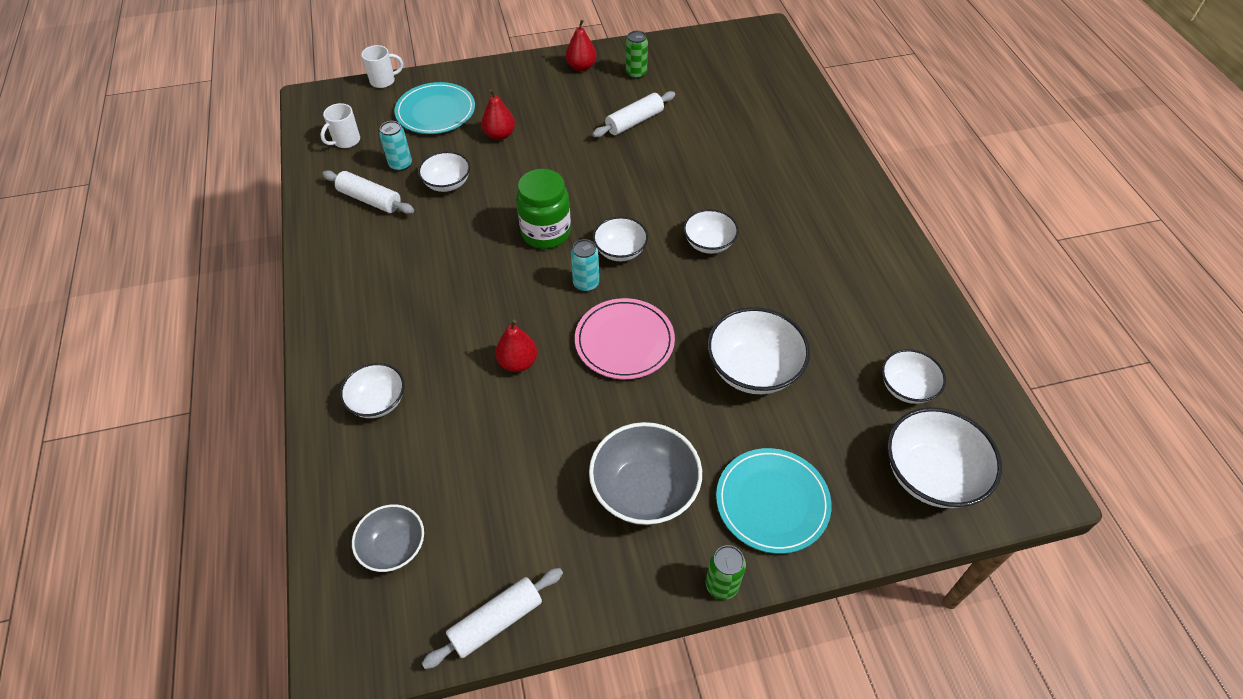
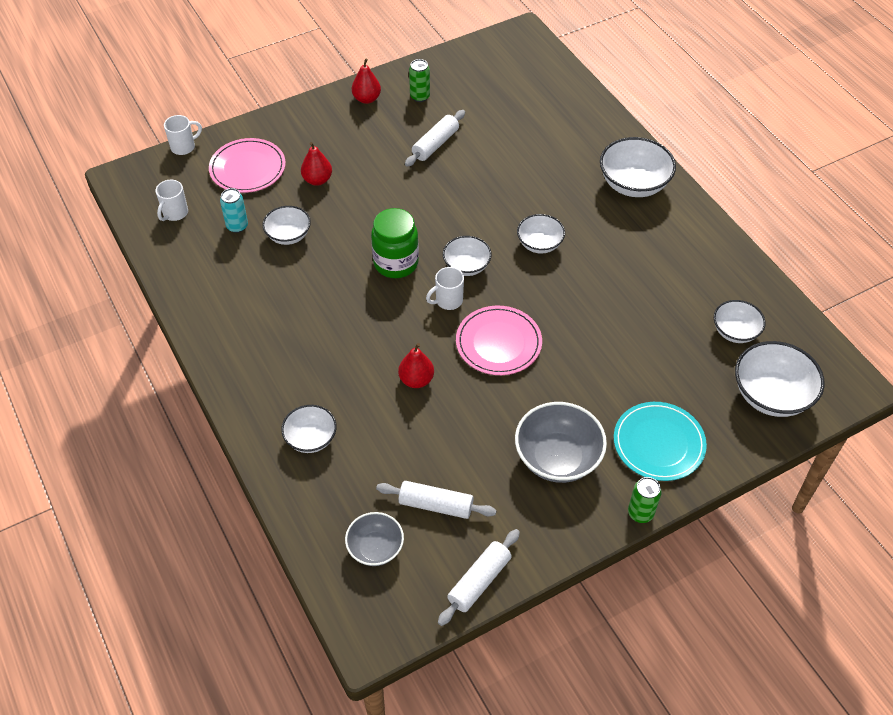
camera: 15 degrees left, 0 degrees up
white rolling pin [322,171,414,214] -> white rolling pin moved to [376,481,497,519]
turquoise plate [394,82,475,134] -> pink plate [209,138,286,193]
turquoise can [571,239,599,292] -> white mug [426,267,464,310]
white bowl [707,307,810,394] -> white bowl moved to [600,137,676,197]

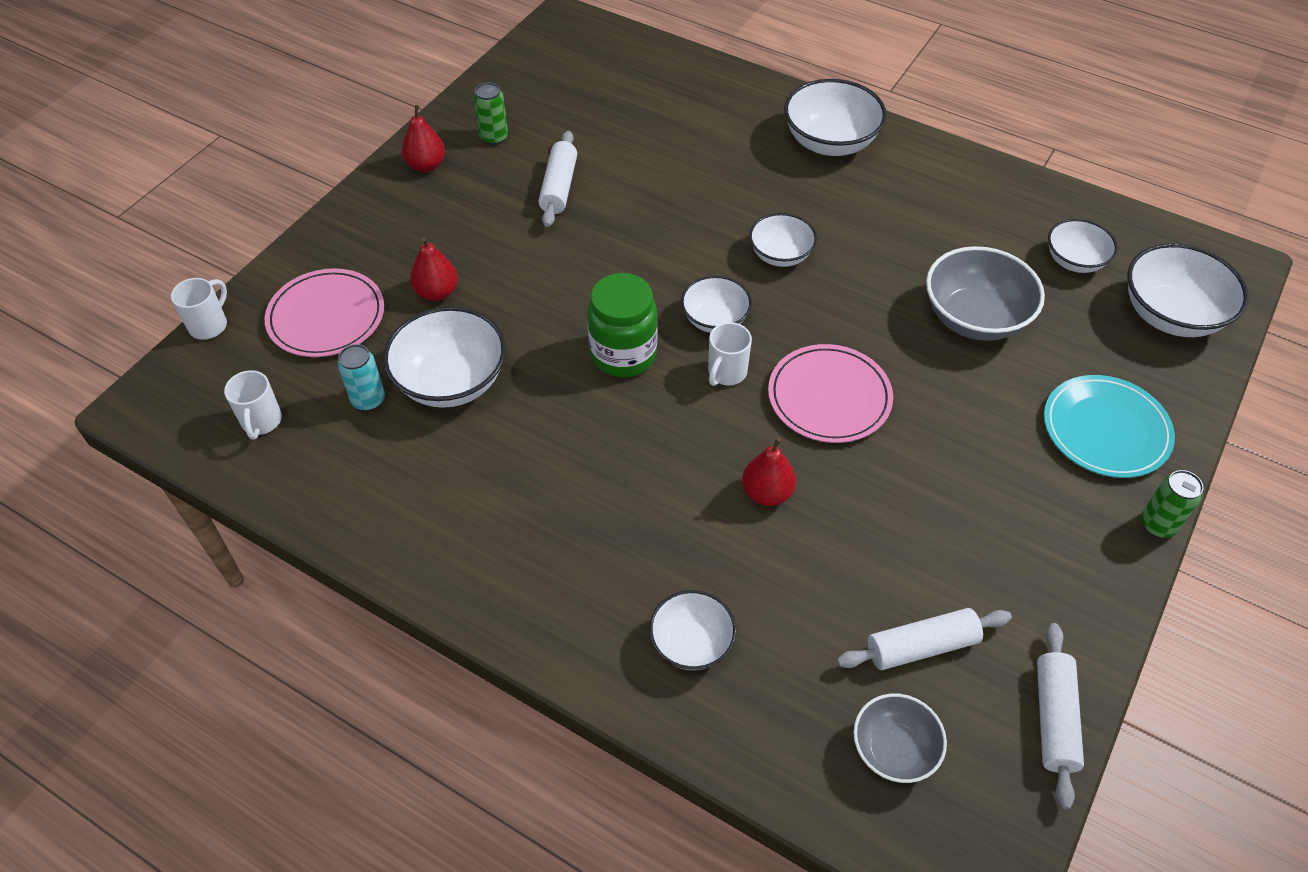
camera: 30 degrees left, 0 degrees up
white bowl [262,206,311,245] -> white bowl [383,307,506,408], size x1.63
grey bowl [515,402,607,483] -> grey bowl moved to [926,246,1045,341]

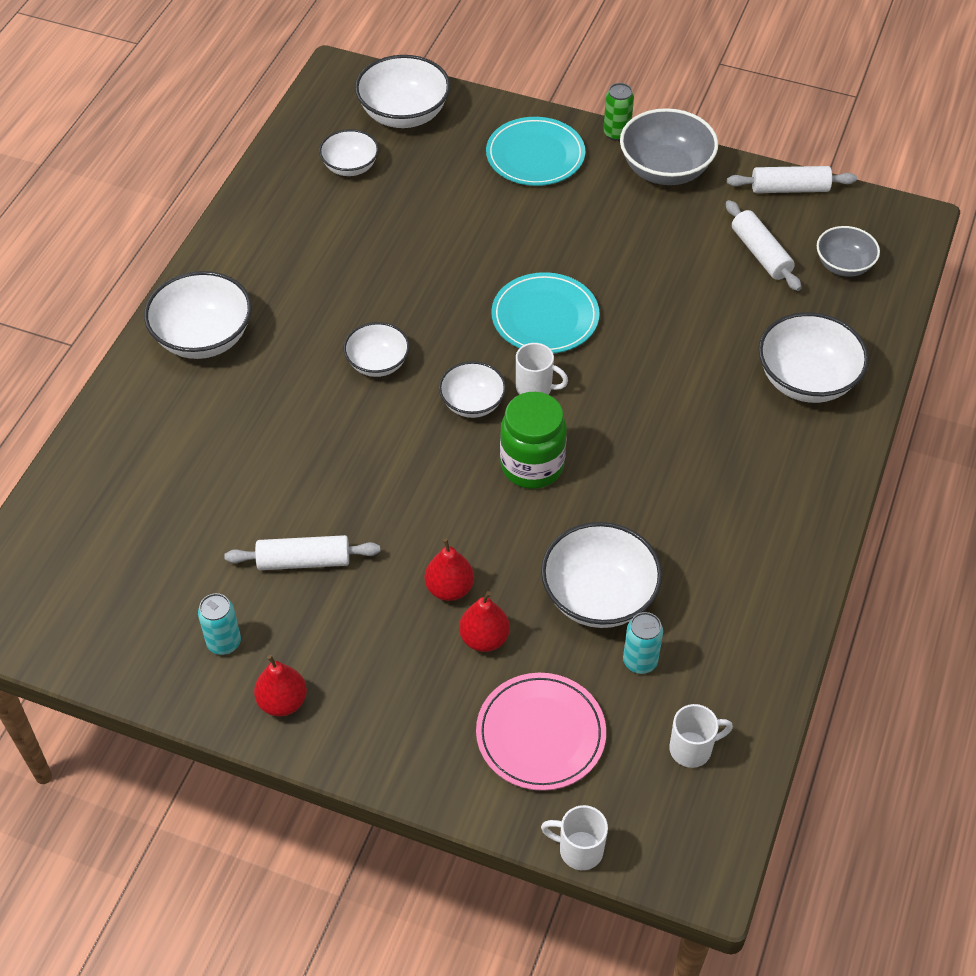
camera: 100 degrees left, 0 degrees up
green can [474,82,508,145] -> turquoise can [198,593,241,655]
white bowl [649,590,736,670] -> white bowl [758,312,869,403], size x1.63
red pear [742,438,796,506] -> red pear moved to [425,538,474,601]
pink plate [768,344,893,443] -> turquoise plate [491,272,600,354]
grey bowl [926,246,1045,341] -> grey bowl moved to [620,108,718,185]

